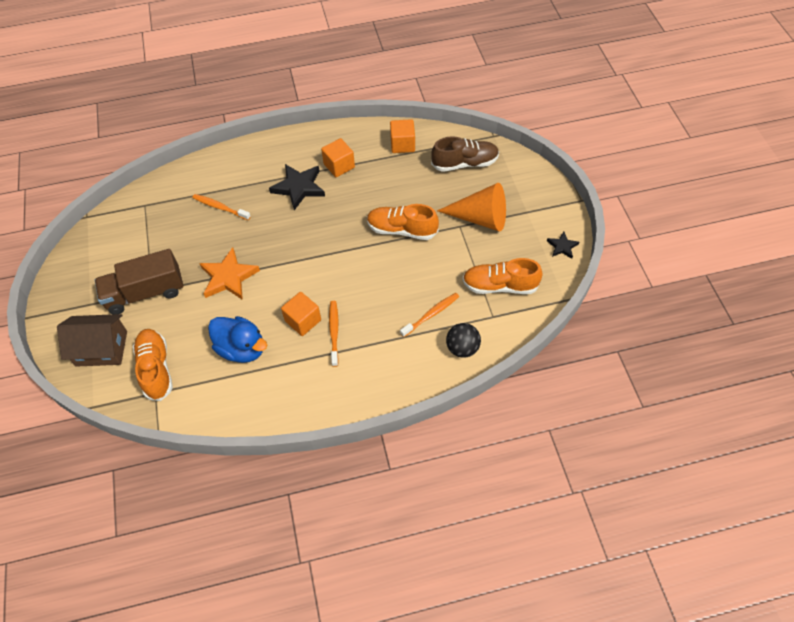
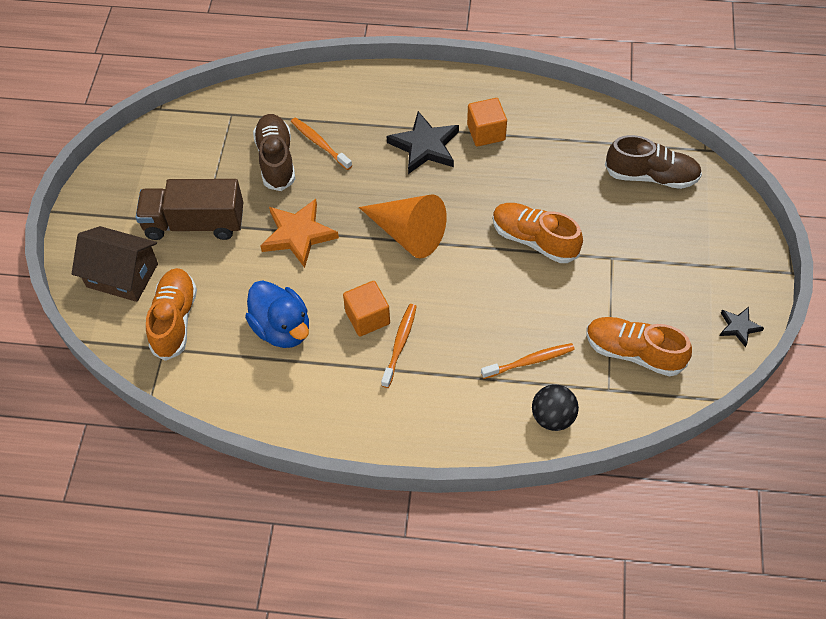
camera: 20 degrees right, 0 degrees up
orange cube [390,119,415,153] -> none
orange cone [437,183,506,232] -> orange cone moved to [359,194,447,259]
none -> brown shoe [253,114,295,191]

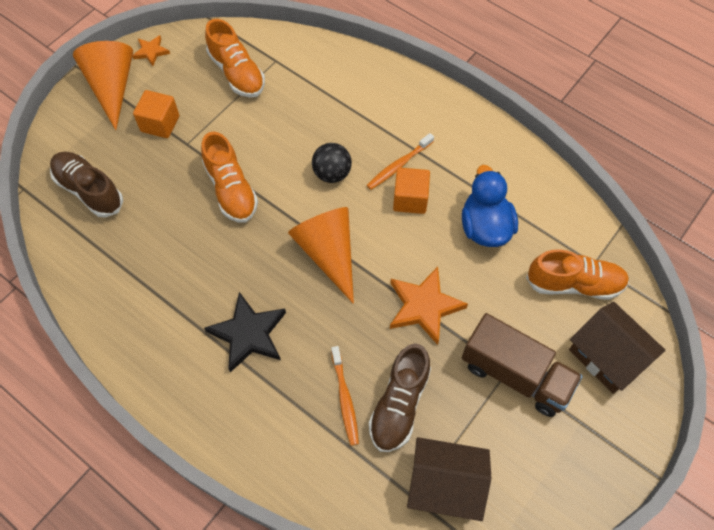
camera: 150 degrees left, 5 degrees up
orange shoe [146,268,197,361] -> orange shoe turned 120 degrees counterclockwise [526,249,629,300]
orange cube [467,98,507,146] -> orange cube moved to [133,90,179,138]
orange toothbrush [481,343,575,379] -> none
black ball [532,385,579,431] -> black ball moved to [312,143,352,183]
black star [720,307,764,347] -> orange star [132,35,170,66]
none -> orange cone [73,41,133,130]
none -> brown house [407,437,491,521]

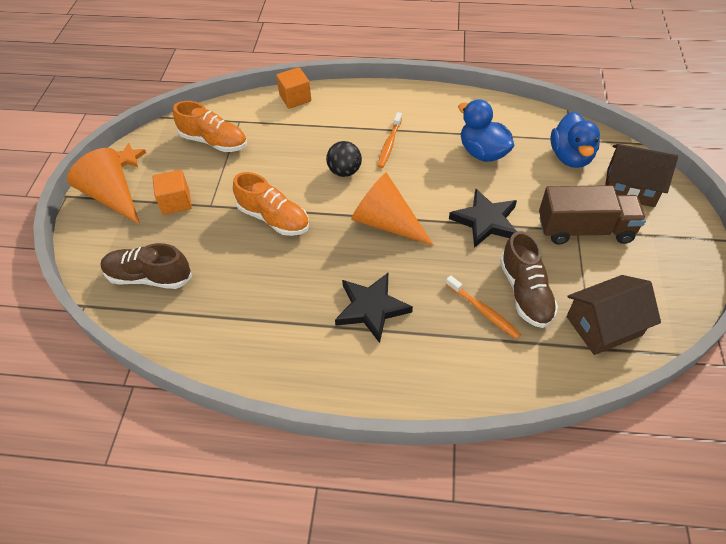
camera: 30 degrees left, 10 degrees down
orange star [390,267,468,345] -> black star [449,189,517,248]
orange cube [393,167,430,214] -> orange cube moved to [276,67,311,108]
orange shoe [526,249,629,300] -> blue duck [550,111,600,168]

